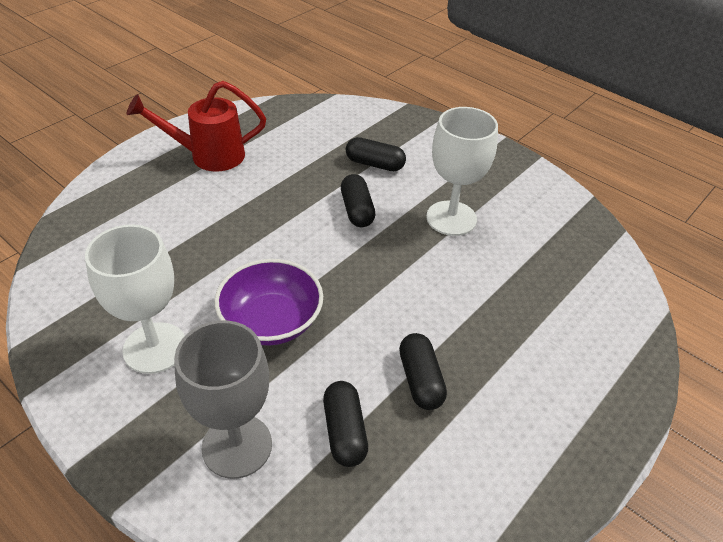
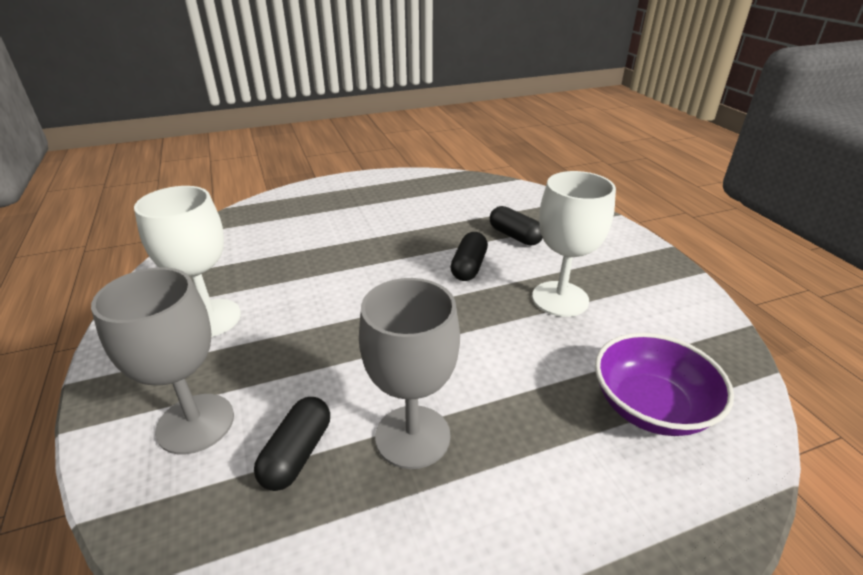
camera: 30 degrees right, 10 degrees down
red watering can [127,81,266,171] -> none
purple bowl [215,259,323,345] -> purple bowl moved to [595,333,734,436]
black capsule [399,333,447,410] -> grey goblet [359,278,460,469]

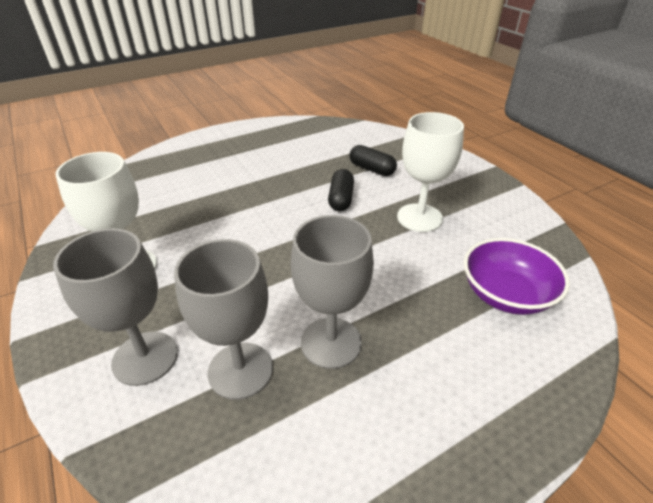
camera: 10 degrees left, 5 degrees up
black capsule [254,397,330,491] -> grey goblet [174,239,273,400]

